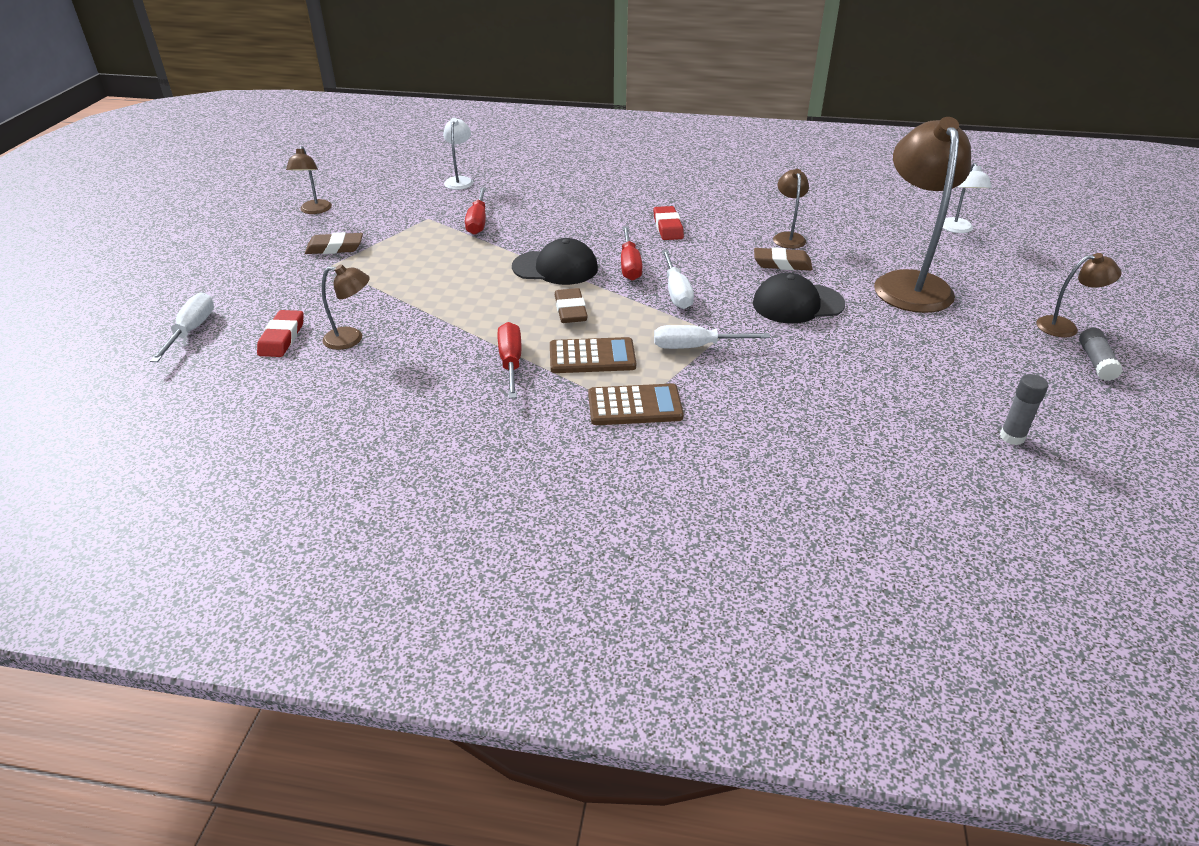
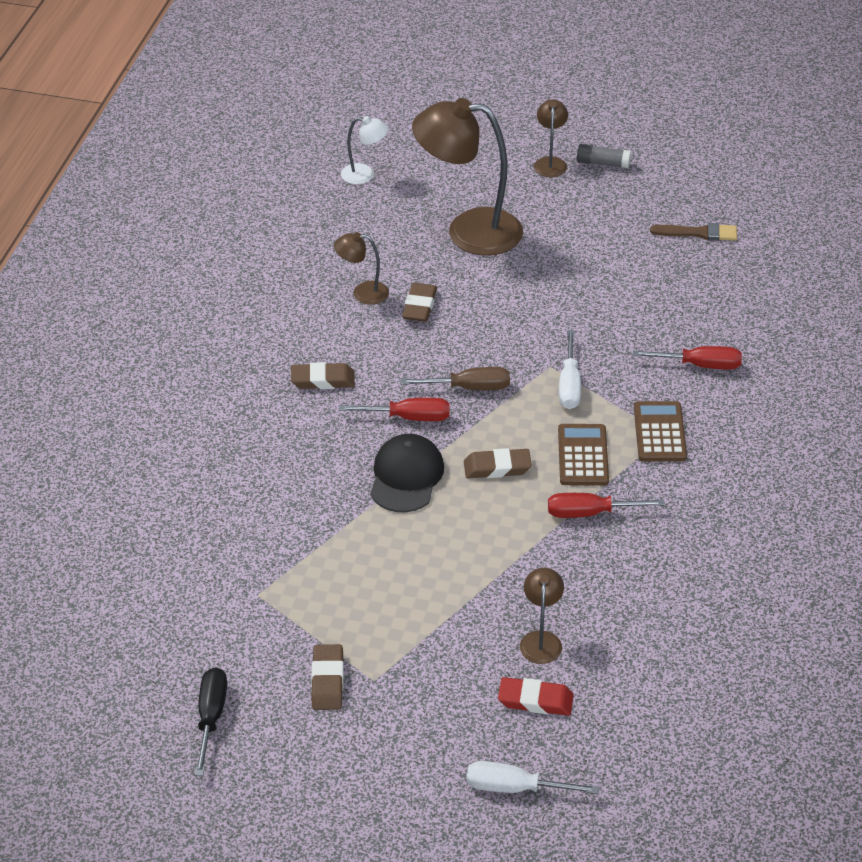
camera: 85 degrees left, 5 degrees up
brown lamp [286,146,332,214] -> black screwdriver [195,667,227,776]
white lamp [443,118,473,190] -> none
red screwdriver [465,188,486,235] -> red screwdriver moved to [633,346,742,369]
red eraser [653,206,684,240] -> brown eraser [291,362,355,389]
white screwdriver [662,250,694,309] -> brown screwdriver [400,367,510,390]
black cap [753,273,845,324] -> none
grey glue stick [1000,374,1048,445] -> brown brush [650,223,737,241]

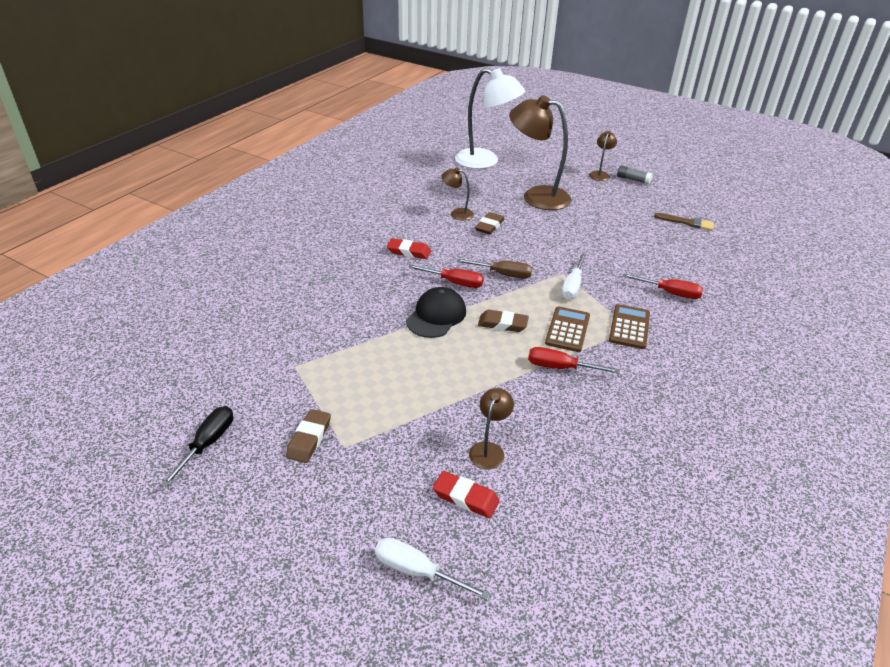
camera: 15 degrees right, 5 degrees down
brown eraser [291,362,355,389] -> red eraser [387,238,431,259]
white lamp [341,116,389,184] -> white lamp [455,68,525,169], size x2.15

